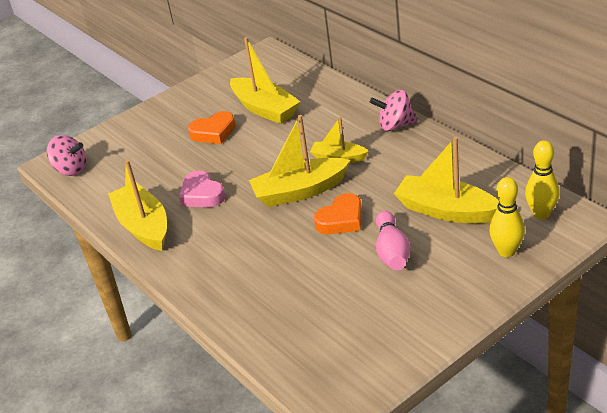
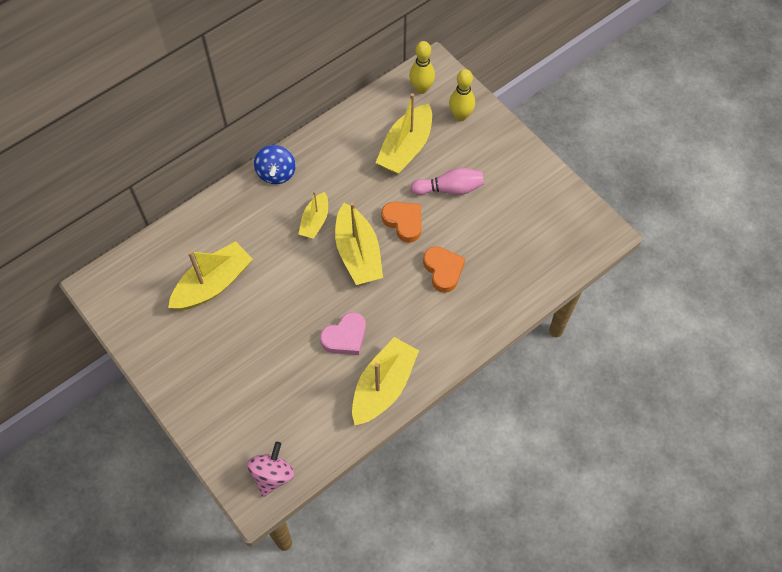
camera: 95 degrees left, 25 degrees up
yellow boat [108,160,167,251] -> yellow boat turned 150 degrees clockwise [352,337,419,425]
orange heart [188,111,236,144] -> orange heart moved to [423,246,465,293]
pink spinning top [370,90,418,131] -> blue spinning top [254,145,296,184]

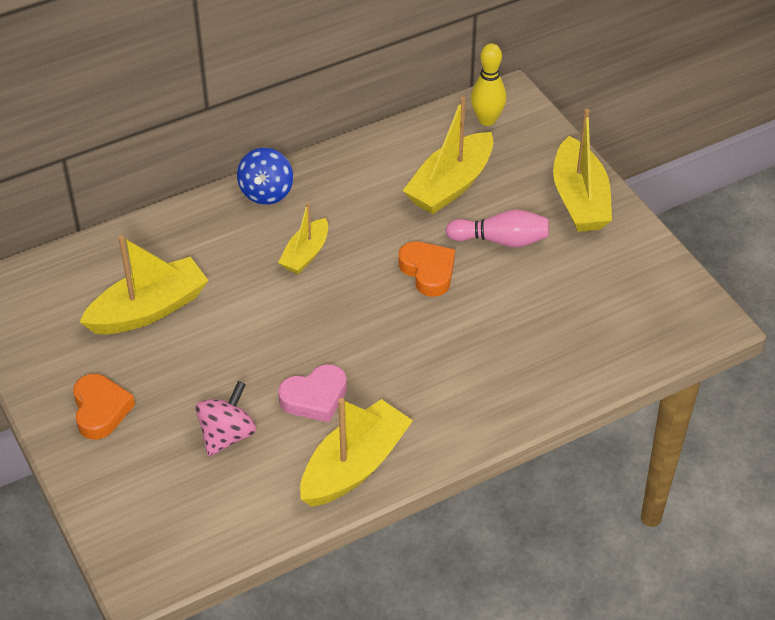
camera: 10 degrees right, 15 degrees down
pink spinning top [247,442,294,497] -> pink spinning top moved to [195,381,256,457]
yellow boat [335,202,383,285] -> yellow boat moved to [553,109,612,232]
orange heart [423,246,465,293] -> orange heart moved to [73,374,135,439]
yellow bowling pin [449,69,475,121] -> none

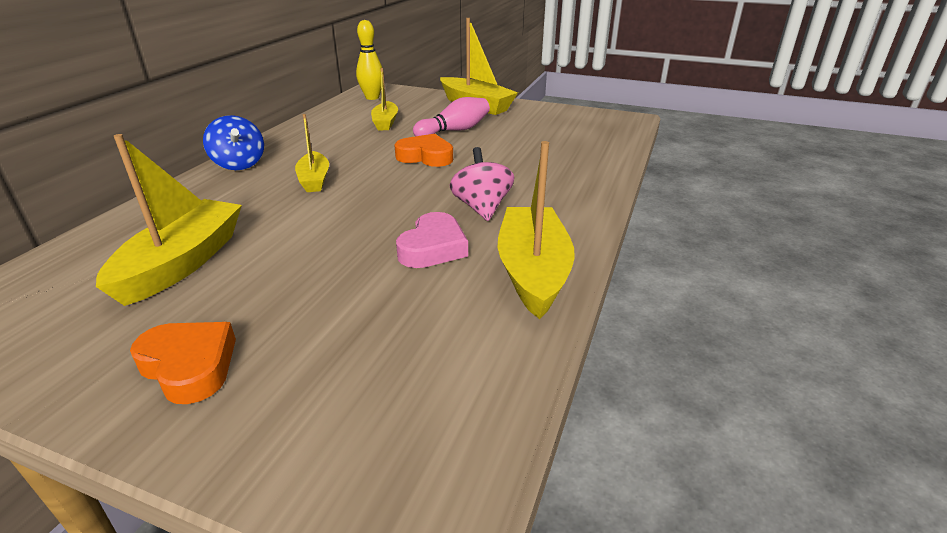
camera: 40 degrees left, 15 degrees down
pink spinning top [195,381,256,457] -> pink spinning top moved to [450,147,514,221]
yellow boat [403,97,493,214] -> yellow boat [371,68,398,130], size x0.59

